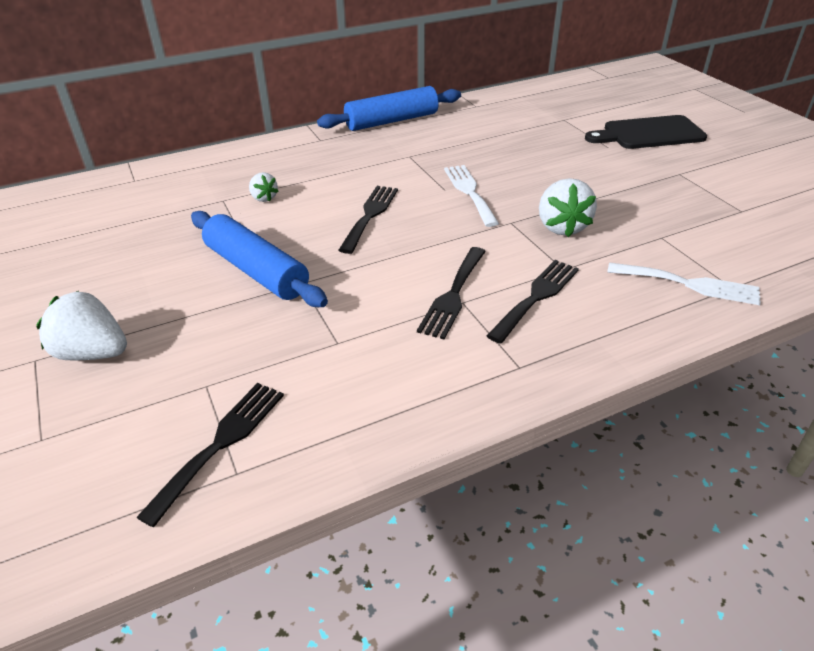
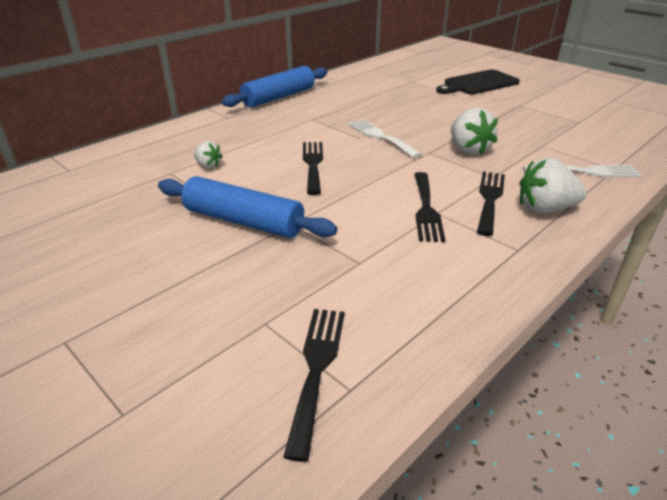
camera: 20 degrees left, 5 degrees down
white strawberry [36,291,127,360] -> white strawberry moved to [519,158,586,214]

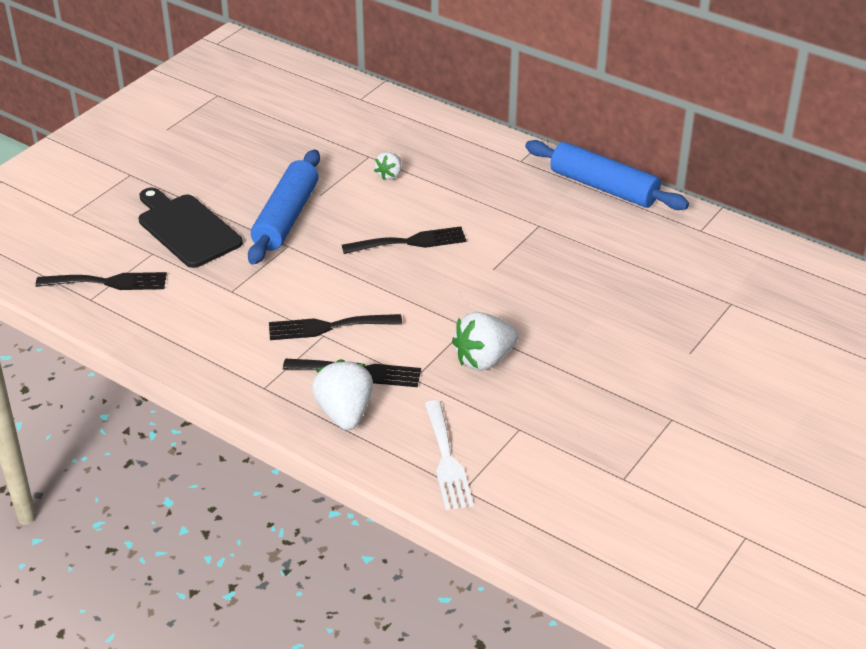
camera: 80 degrees right, 5 degrees up
white fork [348,119,422,158] -> none
black cutting board [436,69,520,94] -> black cutting board moved to [139,188,243,268]

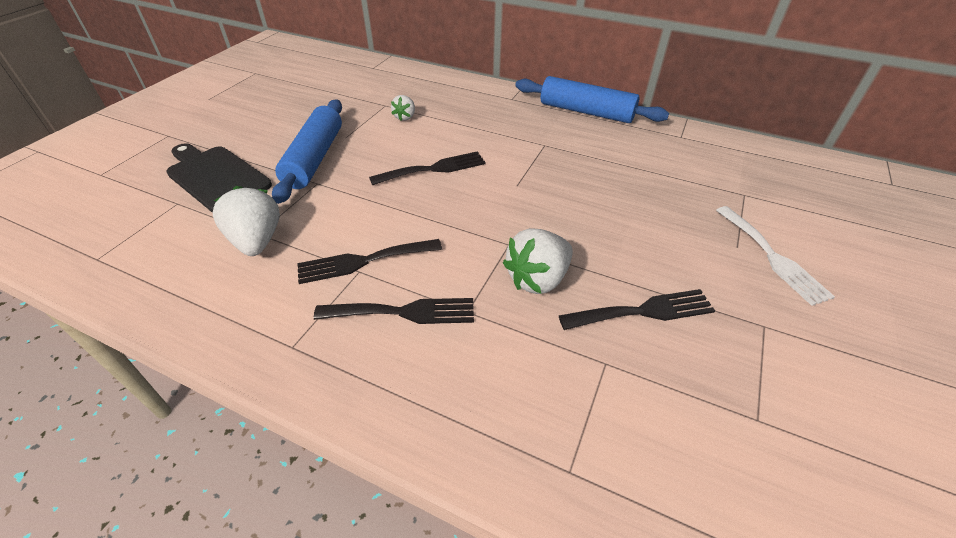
camera: 10 degrees left, 5 degrees up
black fork [35,272,167,290] -> black fork moved to [559,289,715,330]
white strawberry [312,359,373,430] -> white strawberry moved to [212,186,280,256]
white fork [425,400,474,510] -> white fork moved to [716,206,835,306]

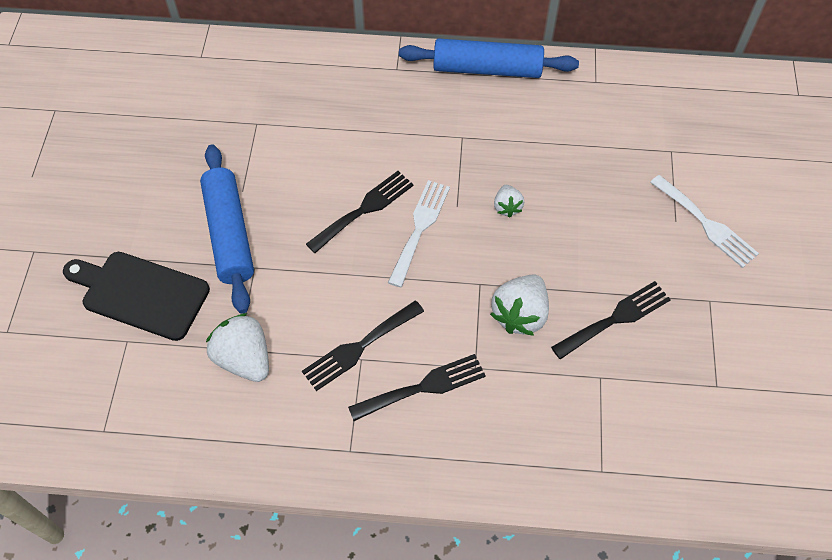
camera: 20 degrees left, 15 degrees up
white strawberry [391,95,415,121] -> white strawberry moved to [494,185,524,218]
none -> white fork [388,180,450,288]

